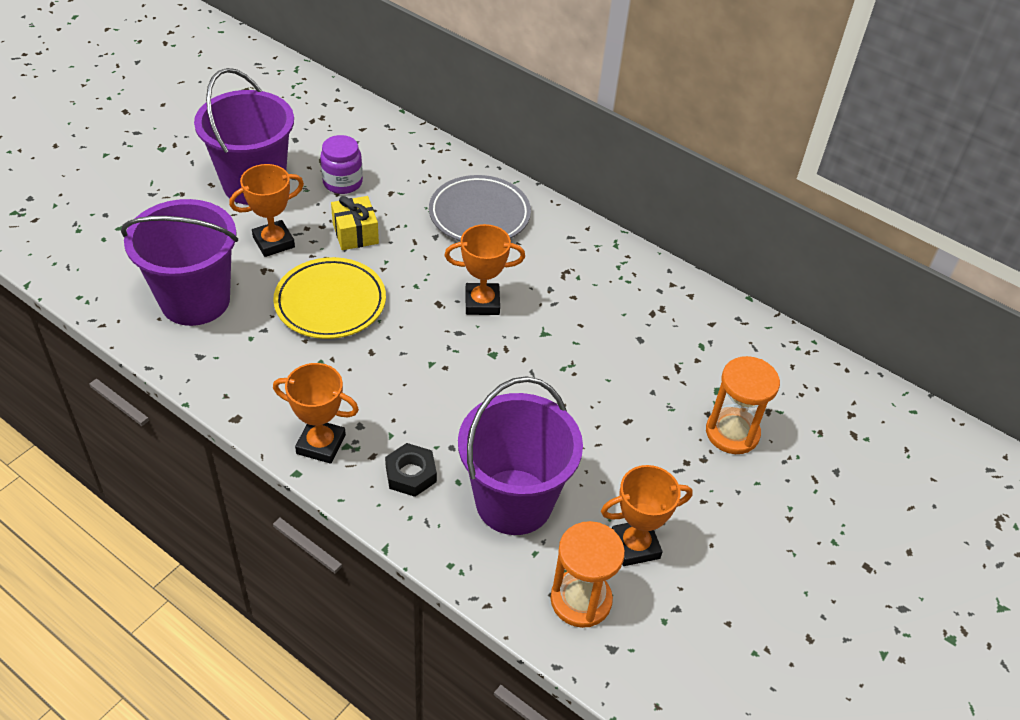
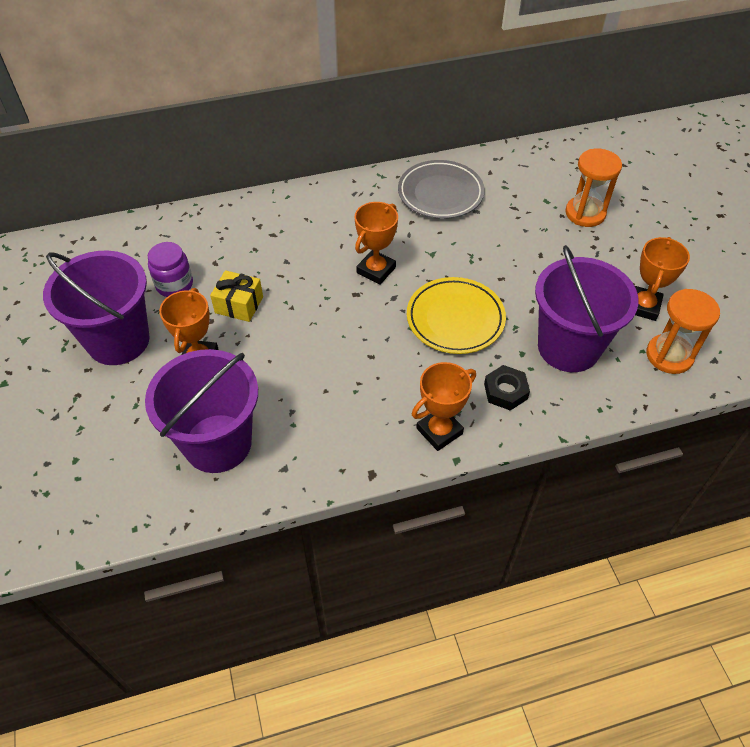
camera: 50 degrees left, 5 degrees up
yellow plate [273,257,386,339] -> yellow plate moved to [407,277,506,354]
grey plate [429,175,531,242] -> grey plate moved to [398,160,485,219]

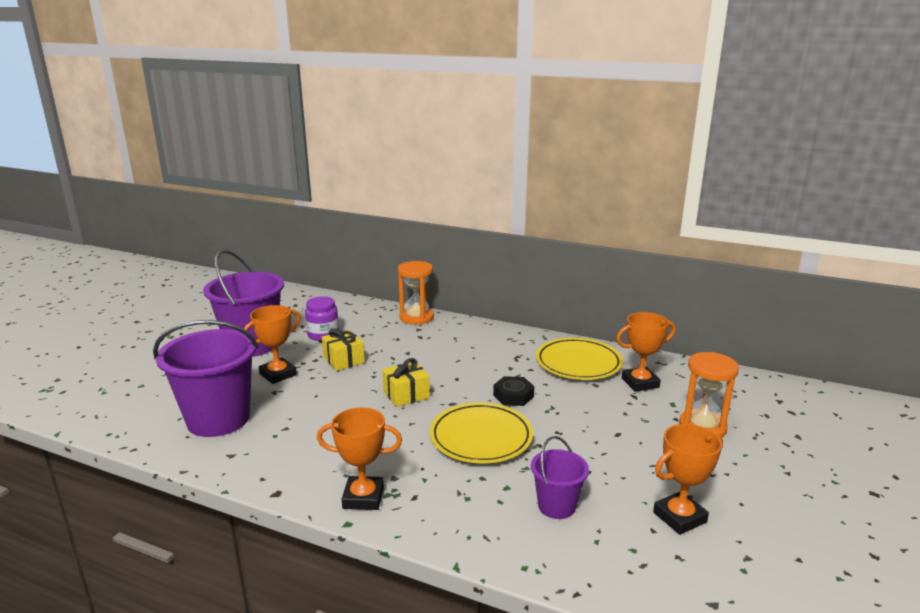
camera: 40 degrees right, 30 degrees down
orange trophy [355,202,398,285] -> orange trophy moved to [616,312,676,392]
grey plate [398,160,485,219] -> yellow plate [536,338,623,380]
black nut [484,365,530,411] -> black nut moved to [493,376,534,406]
purple bucket [535,245,639,372] -> purple bucket [531,436,589,519], size x0.51
orange hourglass [646,289,720,374] -> orange hourglass moved to [398,261,434,325]
none -> yellow gift [383,358,430,407]

